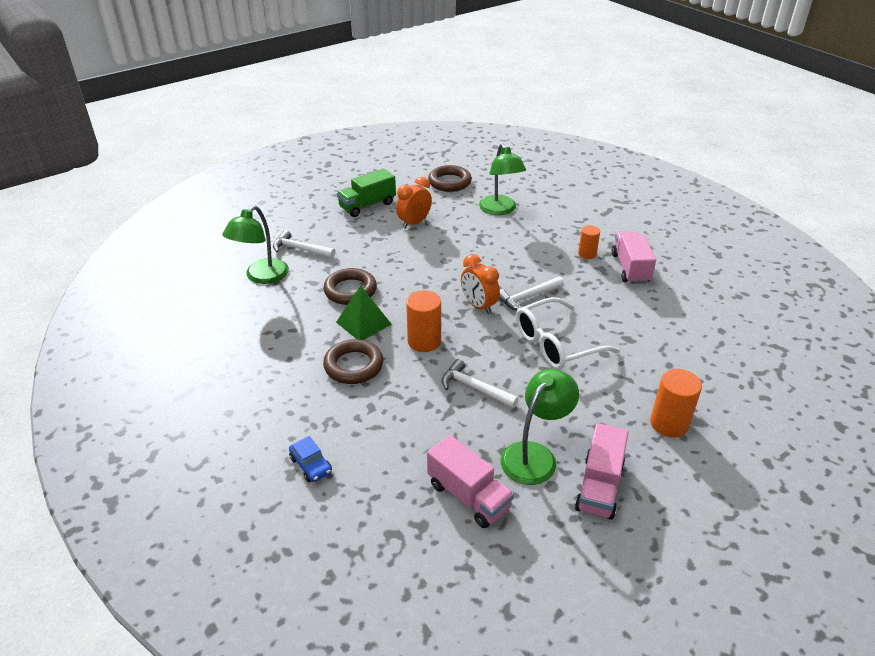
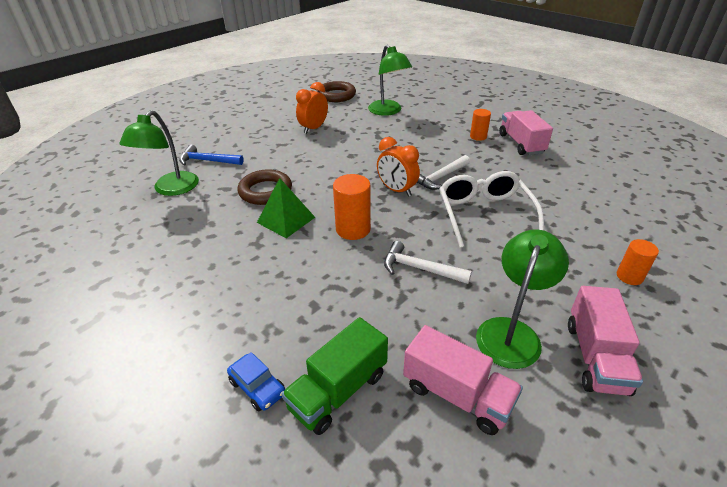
camera: 10 degrees left, 0 degrees up
white hammer [273,230,335,258] -> blue hammer [179,145,244,166]
brown ring [323,339,383,384] -> none
green truck [337,168,396,217] -> green truck moved to [282,317,388,435]
white glasses [516,297,620,369] -> white glasses turned 120 degrees clockwise [439,171,544,248]
orange cylinder [650,369,702,438] -> orange cylinder [617,239,659,285], size x0.63

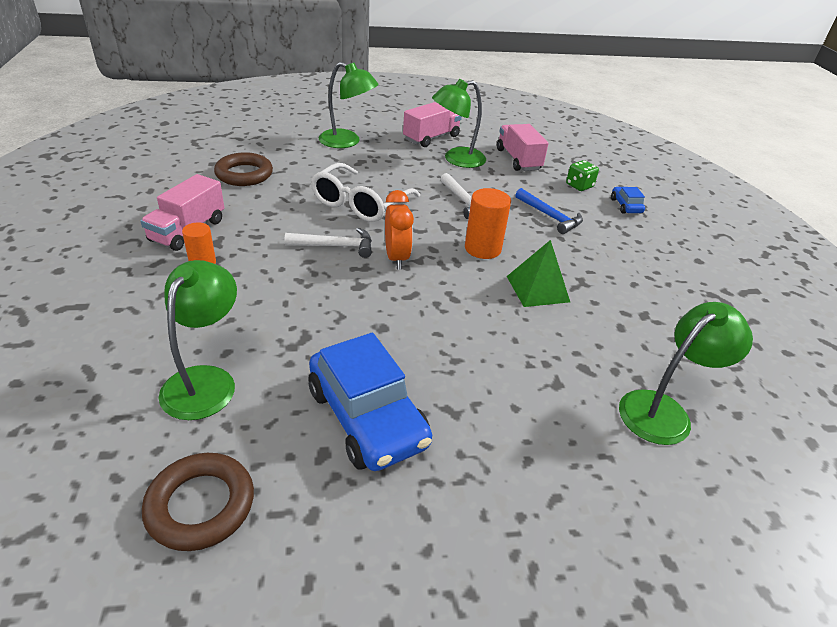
camera: 145 degrees left, 0 degrees up
blue hammer [179,145,244,166] -> blue hammer moved to [515,188,583,234]
brown ring [237,169,292,205] -> brown ring moved to [214,152,273,186]
green truck [282,317,388,435] -> green dice [566,160,599,191]
orange clock [296,82,328,134] -> blue car [309,333,432,471]
orange cylinder [617,239,659,285] -> green lamp [319,62,379,148]

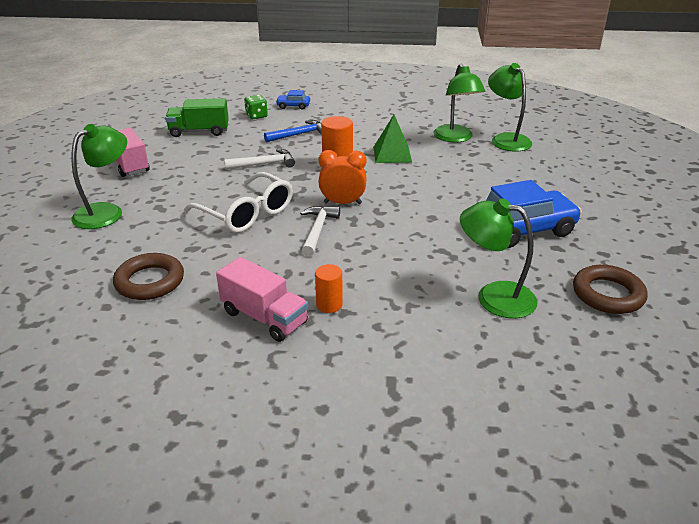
camera: 75 degrees left, 5 degrees down
green lamp [432,79,486,168] -> green lamp moved to [433,64,485,143]
pink truck [497,124,549,171] -> green truck [165,98,229,137]

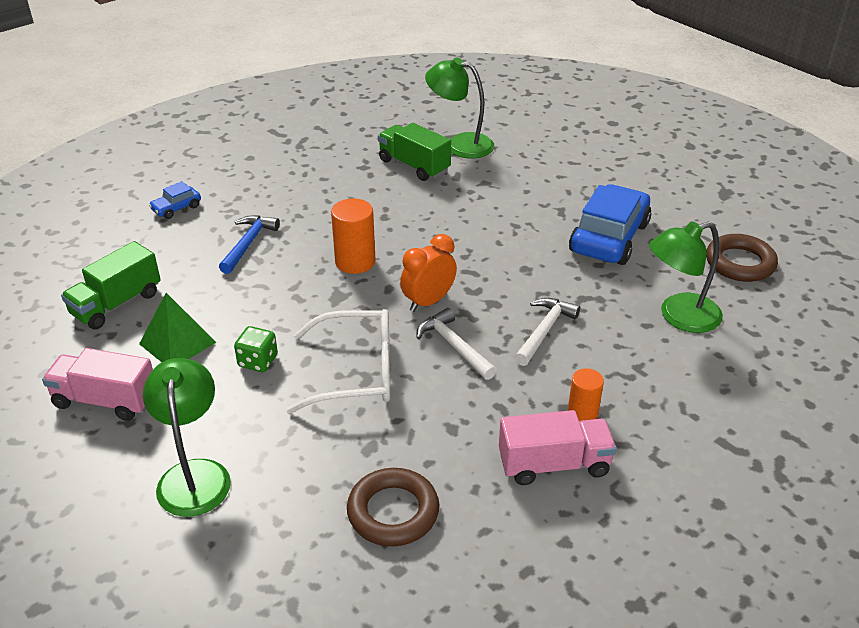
camera: 45 degrees left, 5 degrees up
white hammer [224,149,295,170] -> white hammer moved to [514,298,580,366]
green dice [244,95,268,119] -> green dice moved to [234,326,278,372]
green pyramid [373,115,412,163] -> green pyramid moved to [139,293,216,362]
green lamp [433,64,485,143] -> green truck [378,123,451,181]

